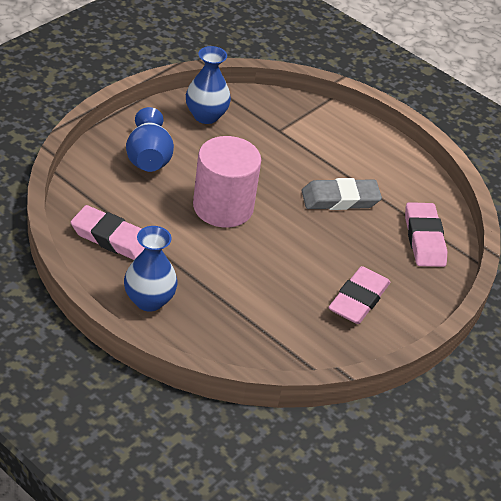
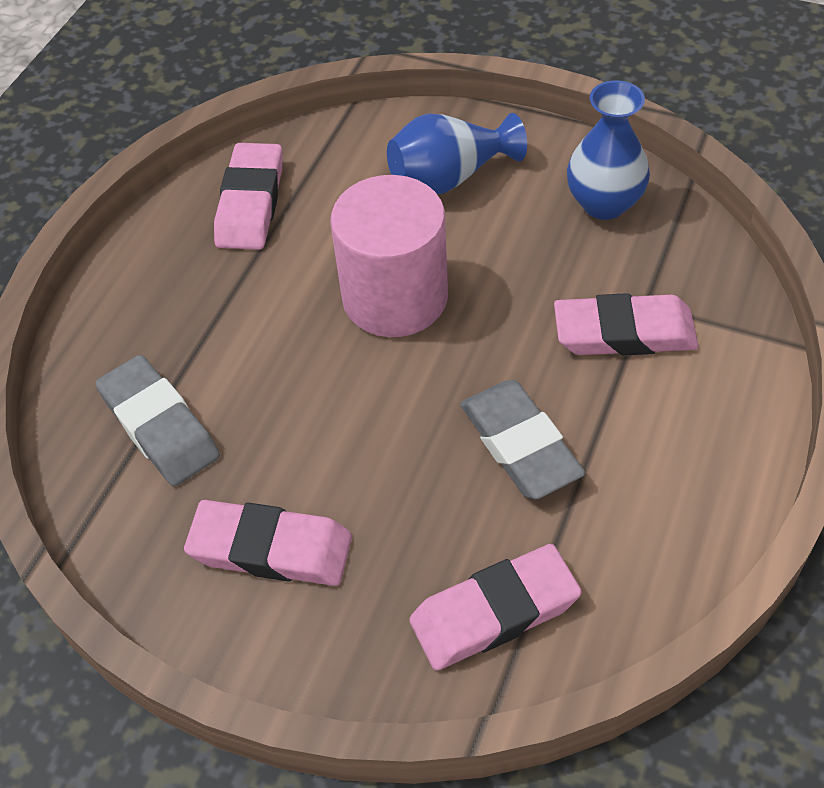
camera: 80 degrees right, 10 degrees up
blue vase [124,226,178,312] -> none
none -> grey eraser [95,355,220,487]
none -> pink eraser [554,293,698,356]

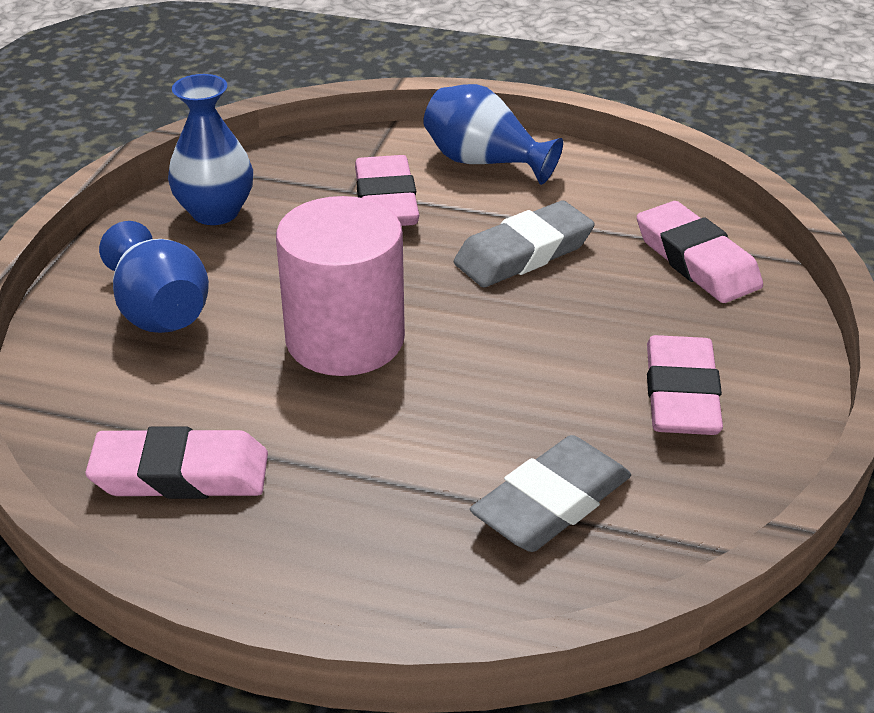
camera: 100 degrees left, 15 degrees down
none -> blue vase [423,84,563,185]

